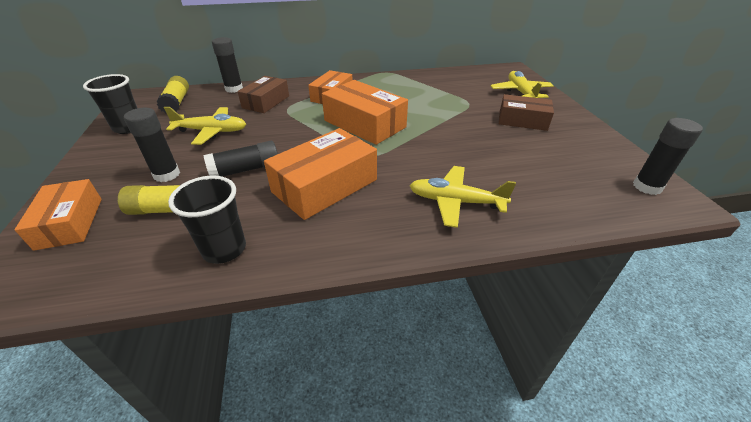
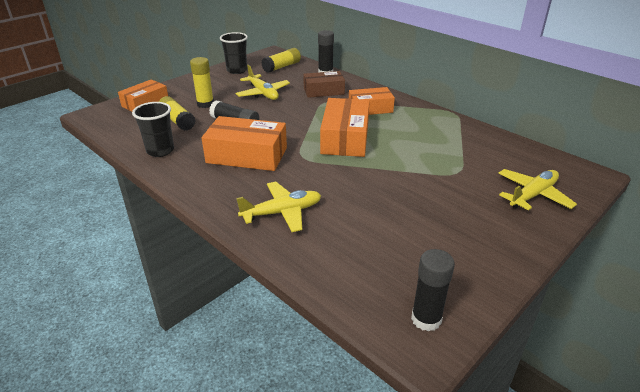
camera: 55 degrees right, 5 degrees down
black glue stick [124,108,180,182] -> yellow glue stick [190,57,214,108]
yellow plane [410,166,516,228] -> yellow plane turned 90 degrees clockwise [236,182,321,232]
brown box [499,94,554,131] -> none

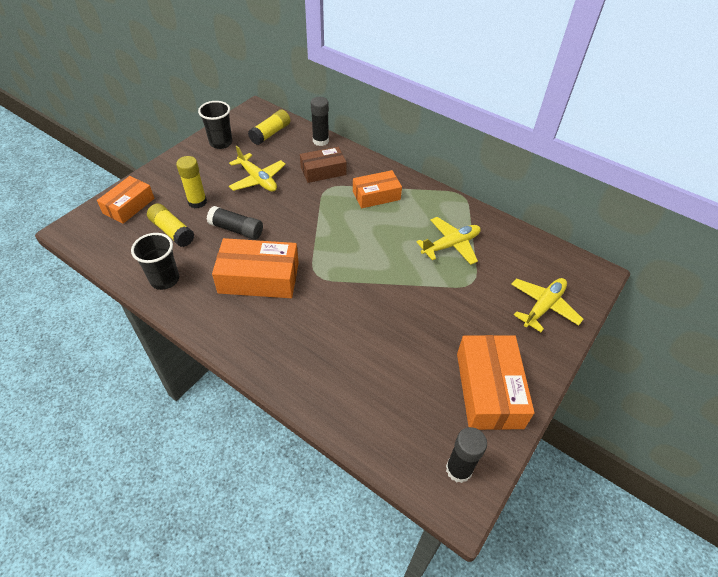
camera: 10 degrees left, 15 degrees up
yellow plane [236,182,321,232] -> yellow plane moved to [417,217,481,265]
orange box [320,98,370,157] -> orange box moved to [457,335,534,430]

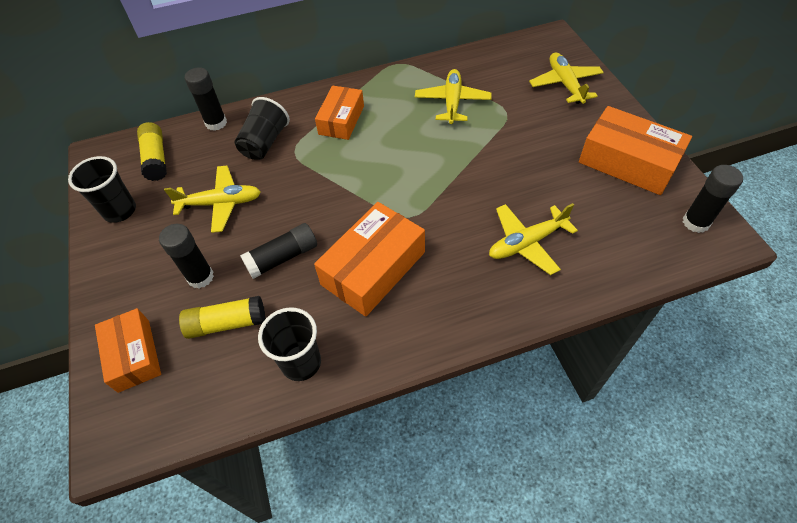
camera: 50 degrees left, 5 degrees up
yellow glue stick [176,156,207,208] -> black glue stick [159,224,214,288]
brown box [300,147,347,183] -> black cup [235,97,290,160]
none -> yellow plane [489,203,578,275]

